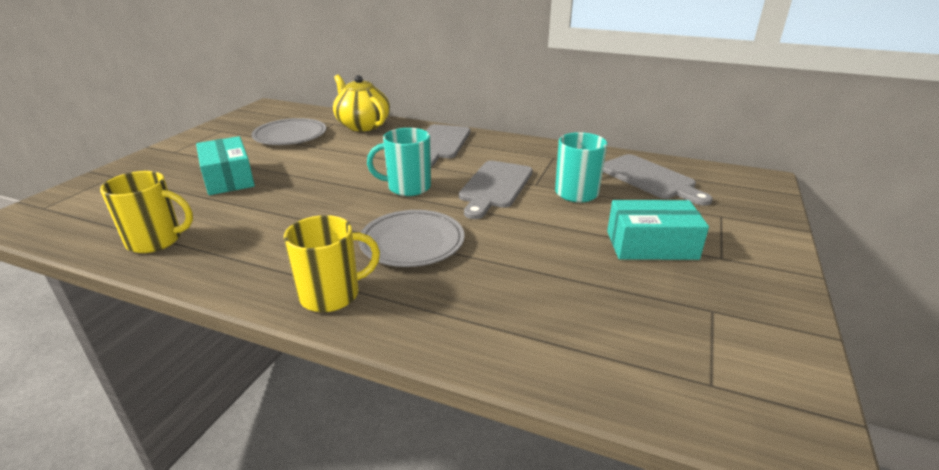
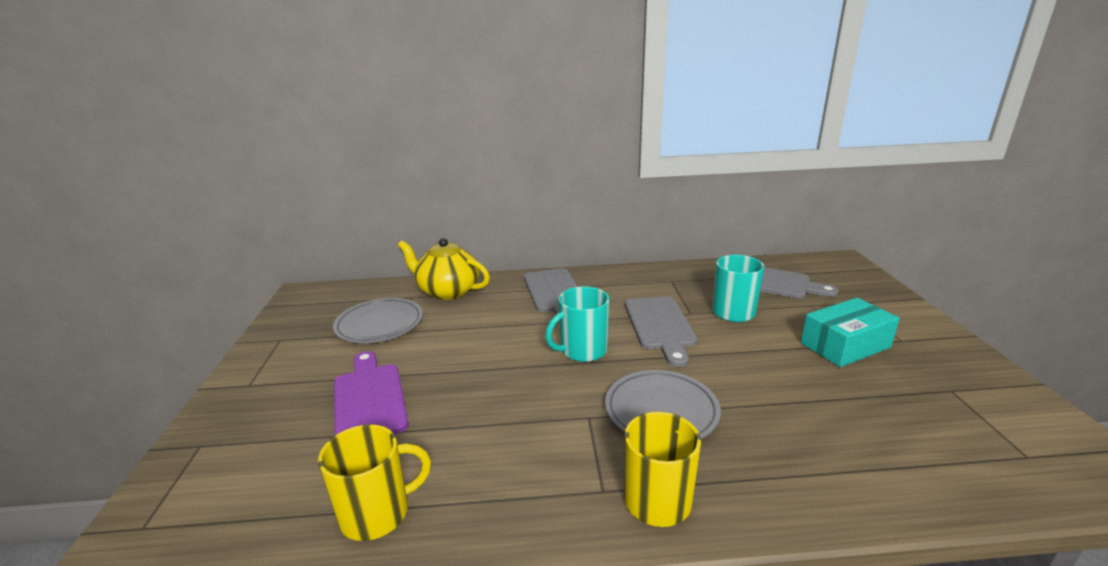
camera: 25 degrees left, 5 degrees down
turquoise box [196,136,255,195] -> purple cutting board [334,351,408,435]

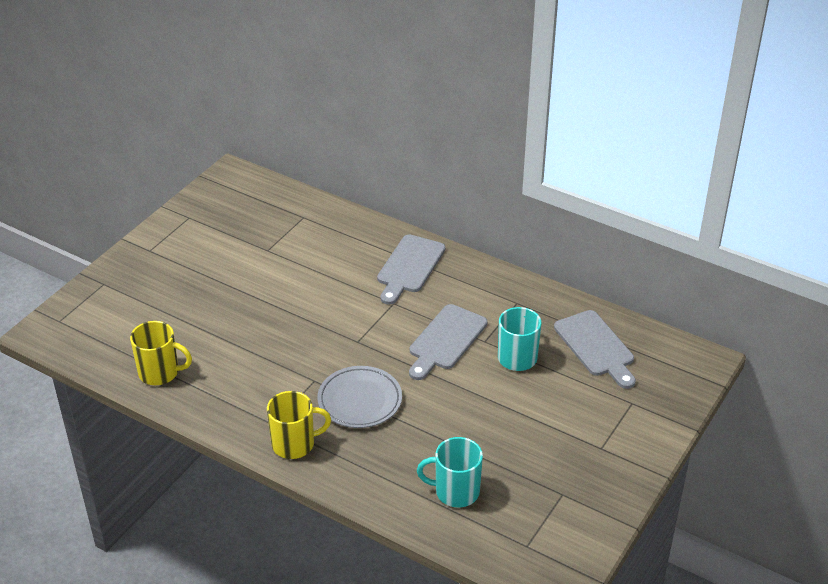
camera: 35 degrees right, 15 degrees up
grey plate [333,298,423,343] -> none
purple cutting board [334,351,408,435] -> none
yellow teapot [398,238,490,300] -> none
turquoise mug [545,286,610,362] -> turquoise mug moved to [417,437,483,507]
turquoise box [801,298,900,367] -> none

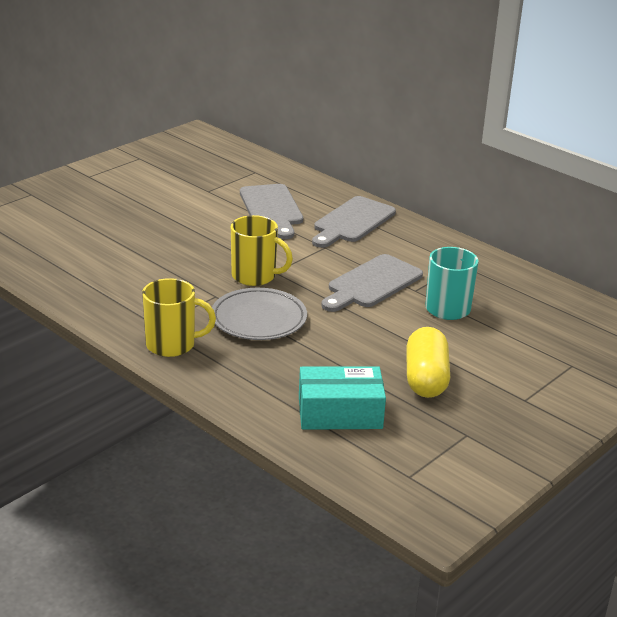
camera: 10 degrees right, 10 degrees down
yellow mug [130,321,192,385] -> yellow mug moved to [231,215,293,286]
turquoise mug [417,437,483,507] -> turquoise box [299,366,386,430]
grey cutting board [554,310,636,389] -> grey cutting board moved to [240,184,303,239]
none -> yellow capsule [406,327,450,398]

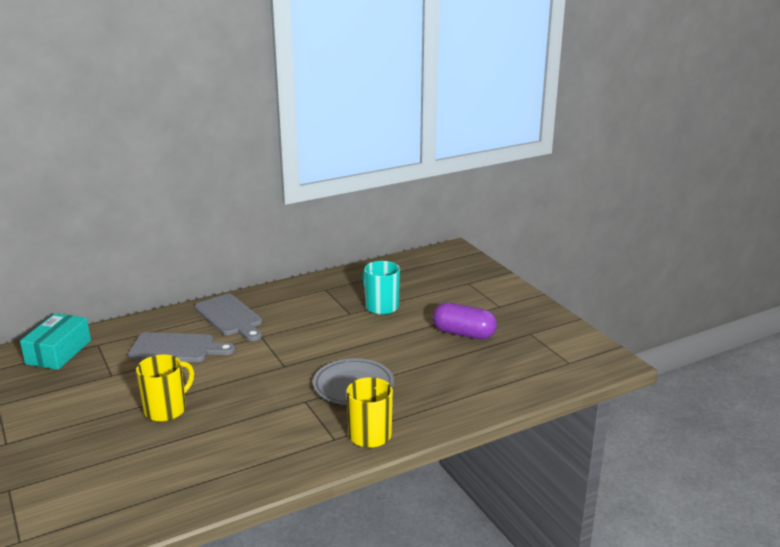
camera: 70 degrees left, 5 degrees down
yellow mug [231,215,293,286] -> yellow mug moved to [136,355,194,422]
turquoise box [299,366,386,430] -> turquoise box moved to [20,313,91,370]
grey cutting board [321,254,423,312] -> none
yellow capsule [406,327,450,398] -> purple capsule [433,303,497,339]

